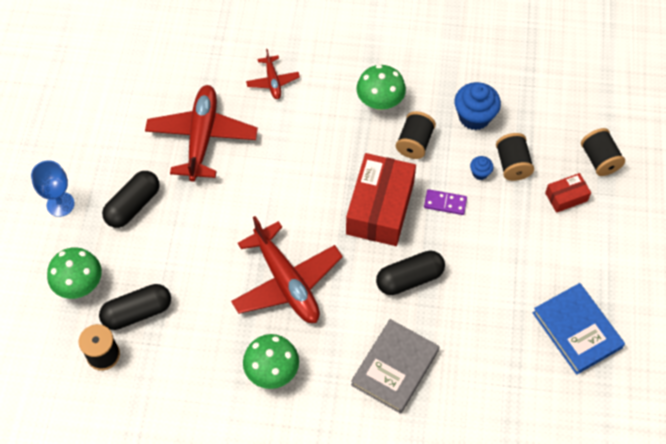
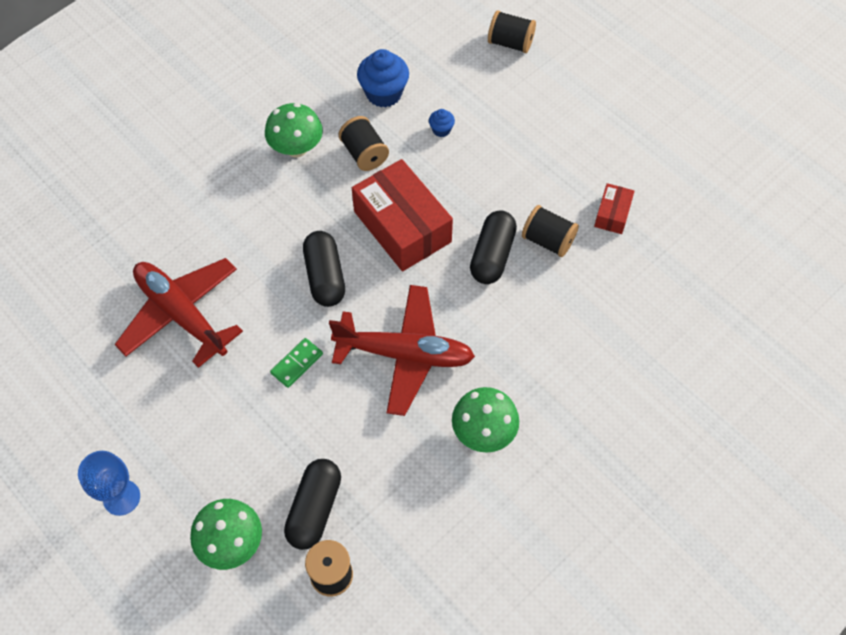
camera: 50 degrees left, 0 degrees up
black capsule [102,171,160,228] -> black capsule moved to [303,231,345,307]
red plane [246,49,300,99] -> none
grey book [351,319,439,414] -> none
purple domino [424,189,467,215] -> none
black spool [496,133,534,181] -> black spool moved to [522,205,579,257]
blue book [533,283,625,375] -> none
red box [545,173,591,213] -> red box moved to [594,183,635,234]
none -> green domino [270,338,323,388]

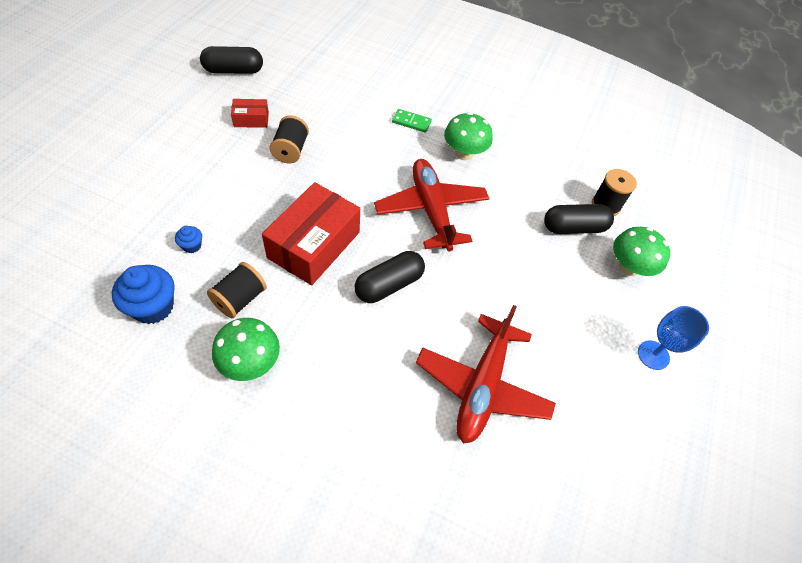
camera: 120 degrees left, 5 degrees down
green domino [270,338,323,388] -> green domino moved to [392,109,432,133]
black capsule [470,210,517,284] -> black capsule moved to [200,46,263,74]
black spool [488,10,536,53] -> none

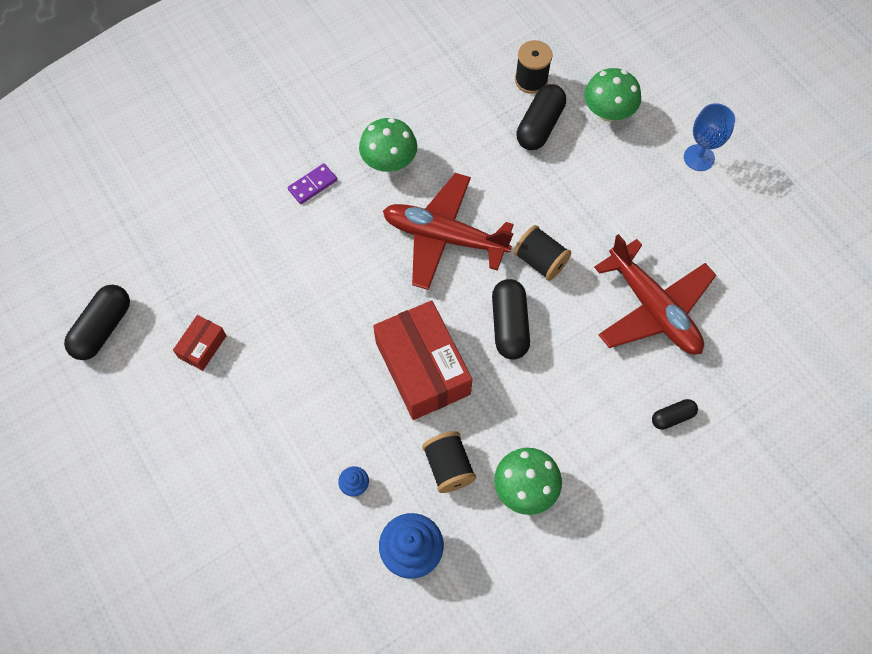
camera: 50 degrees left, 10 degrees up
black spool [270,115,309,163] -> black spool moved to [514,225,571,281]
green domino [392,109,432,133] -> purple domino [288,163,337,204]
none -> black capsule [652,399,698,430]

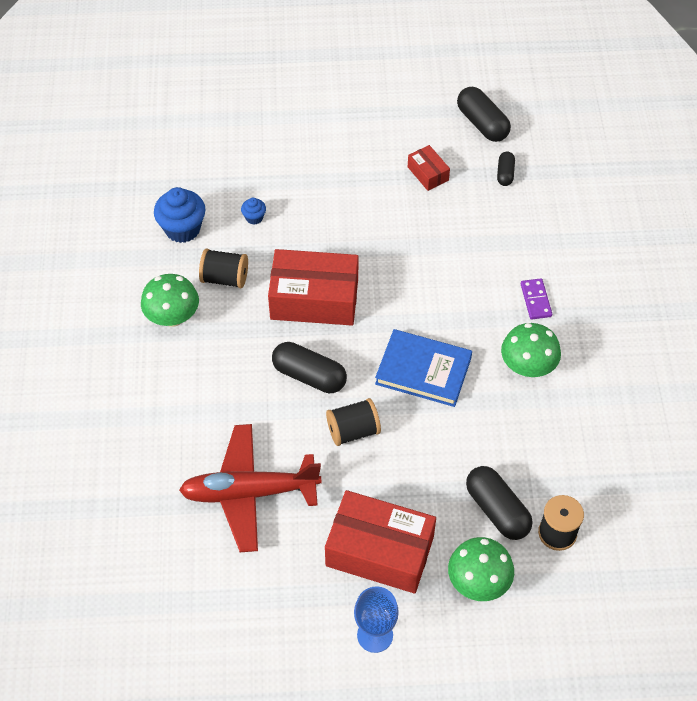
camera: 120 degrees right, 10 degrees down
red plane [383,173,514,290] -> blue book [375,329,472,407]
black capsule [652,399,698,430] -> black capsule moved to [497,152,515,186]
none -> red box [325,490,436,594]

